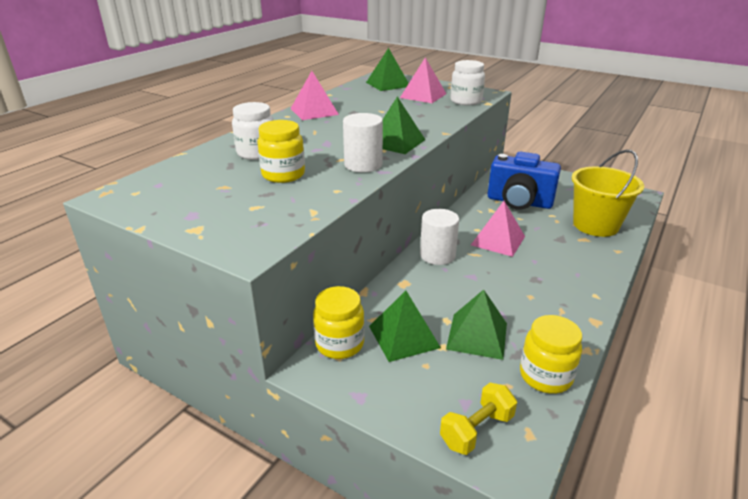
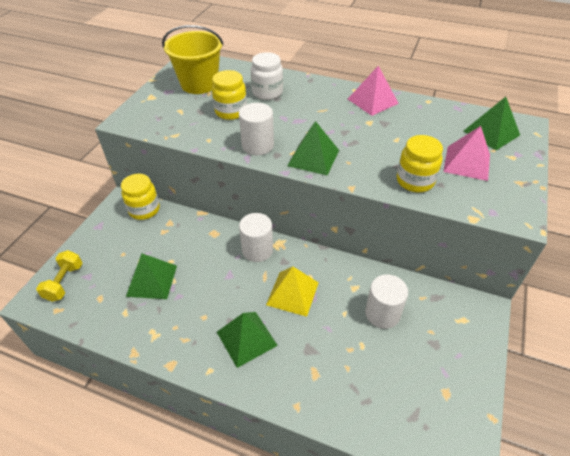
camera: 80 degrees right, 15 degrees up
green pyramid [369,291,441,362] -> green pyramid moved to [217,312,278,368]
yellow dumbbell [440,383,517,455] -> yellow dumbbell turned 60 degrees clockwise [36,250,83,302]
white jar [450,60,485,105] -> none
pink pyramid [471,201,525,257] -> yellow pyramid [266,267,319,317]
blue camera [488,151,561,210] -> white cylinder [365,274,408,329]
yellow jar [520,315,582,394] -> yellow jar moved to [397,135,443,192]
yellow bucket [572,150,644,237] -> yellow bucket moved to [162,25,224,94]

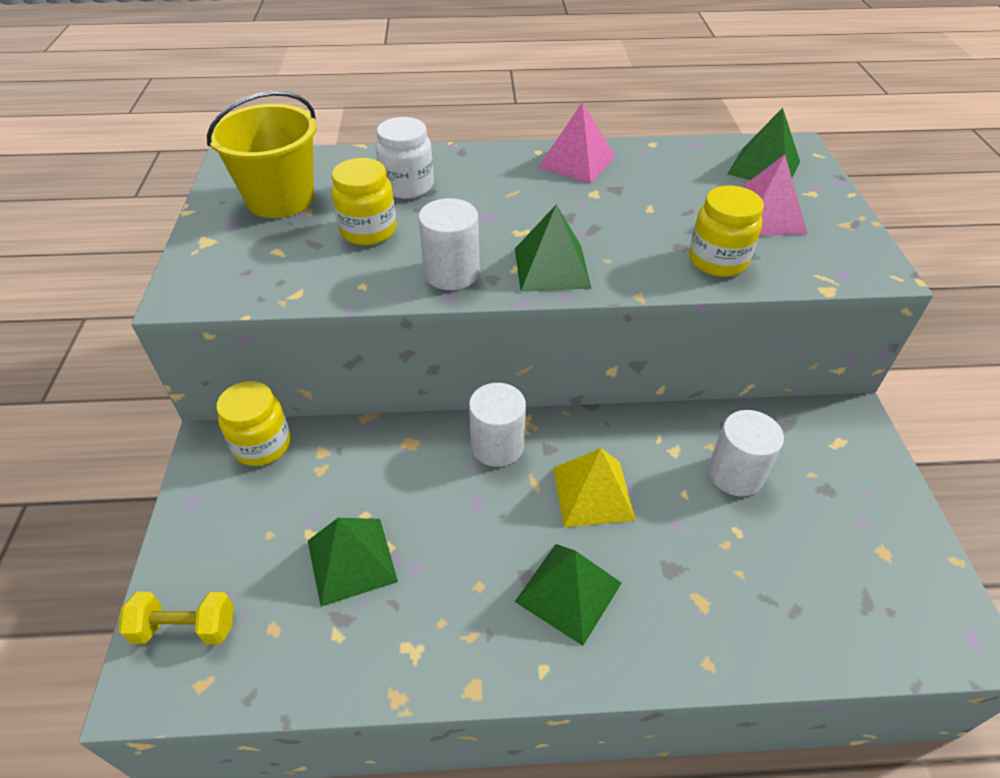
camera: 25 degrees left, 0 degrees up
yellow dumbbell [36,250,83,302] -> yellow dumbbell turned 75 degrees counterclockwise [119,592,234,644]

